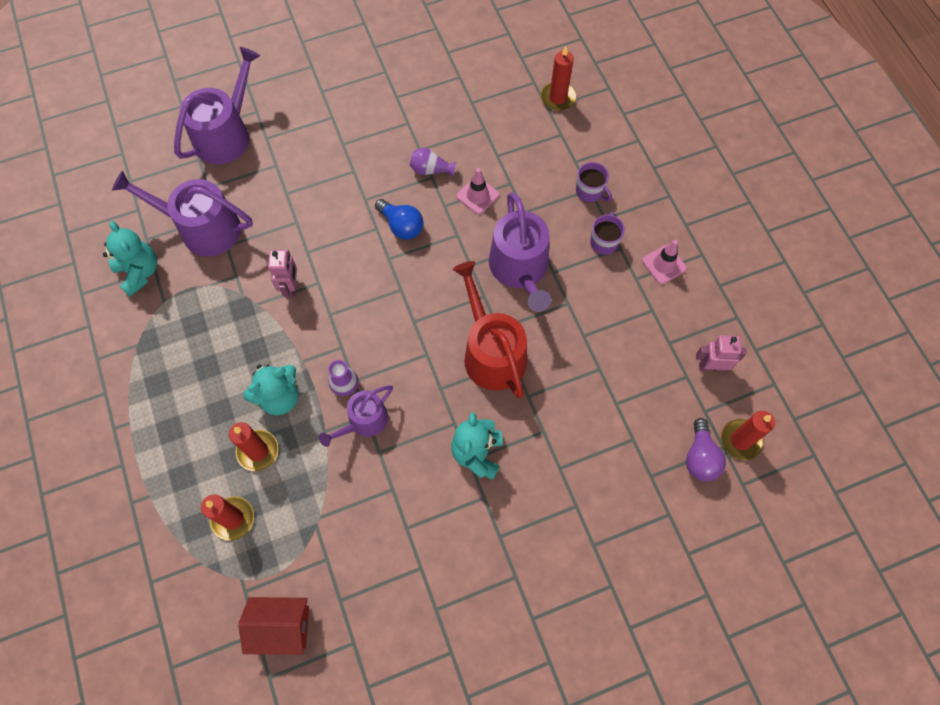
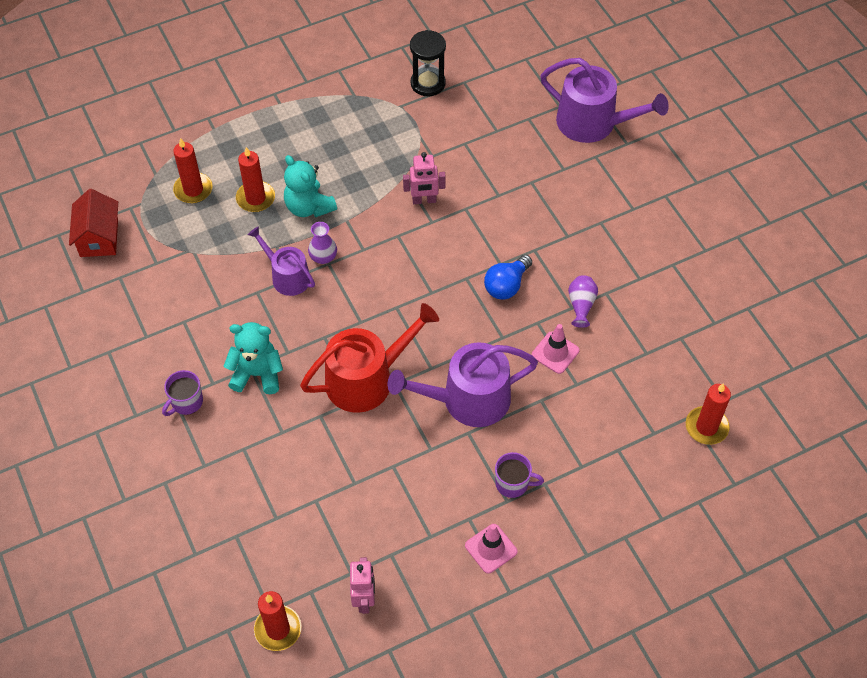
camera: 85 degrees right, 10 degrees down
turquoise teddy bear [103,221,157,297] -> black hourglass [410,30,446,96]
purple watering can [112,170,253,257] -> none
purple mug [576,162,612,202] -> purple mug moved to [162,370,203,416]
purple light bulb [686,418,726,481] -> none

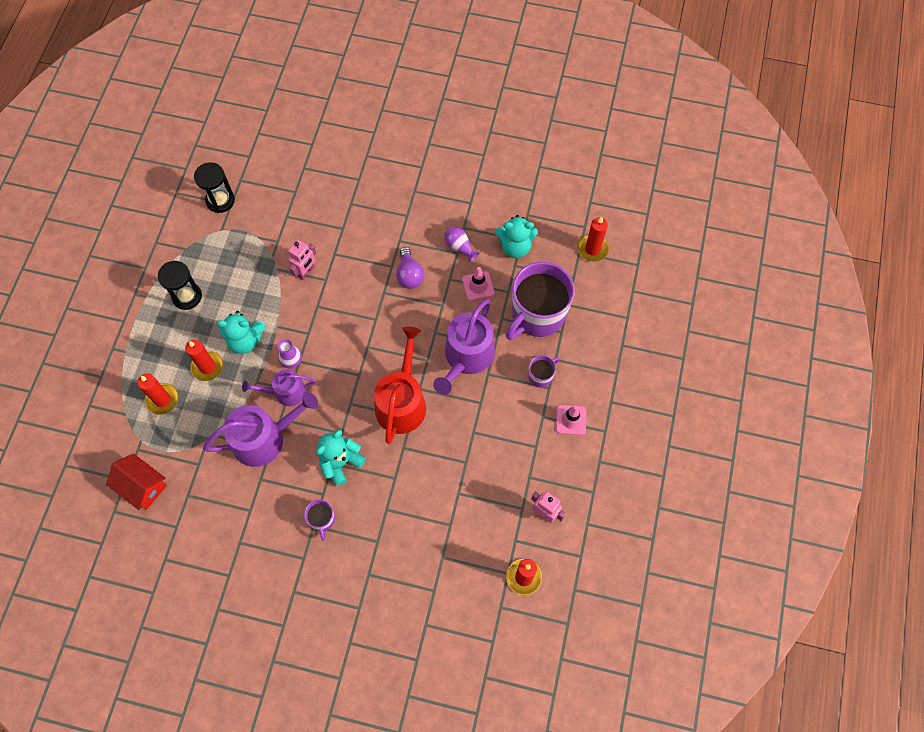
camera: 50 degrees left, 10 degrees up
blue light bulb [484,255,532,300] -> purple light bulb [396,247,424,289]
purple watering can [540,58,669,143] -> purple watering can moved to [203,392,318,467]
none -> black hourglass [158,261,202,310]
none -> turquoise teddy bear [495,215,538,258]
none -> purple mug [506,262,575,340]

